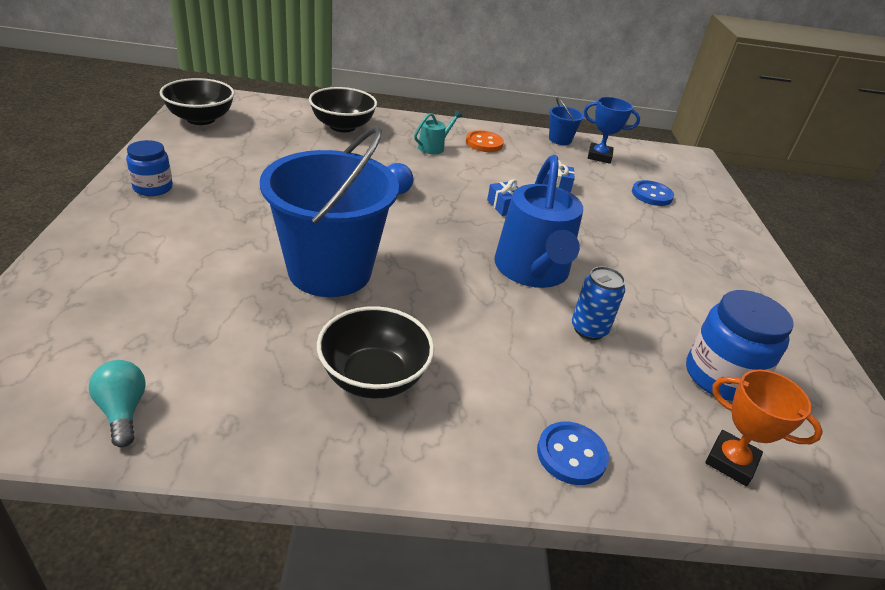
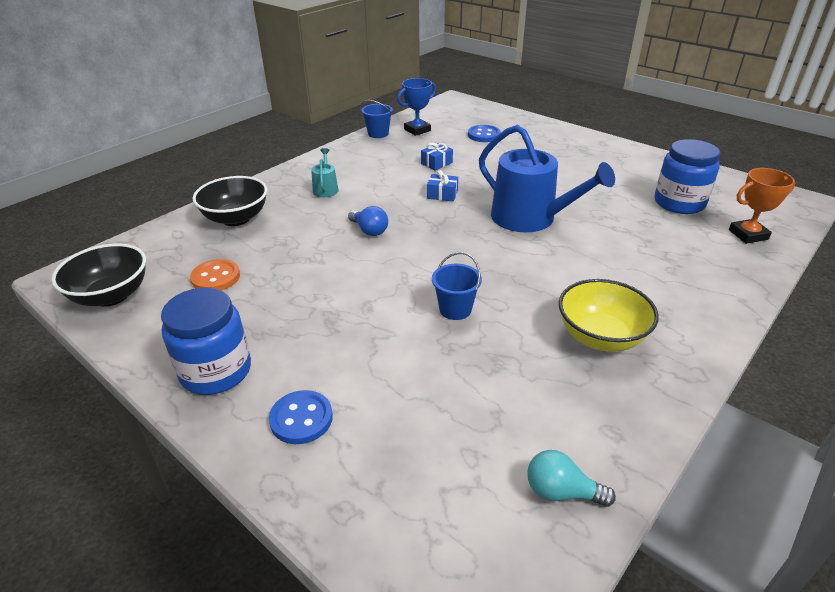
camera: 45 degrees left, 0 degrees up
blue jar [126,140,173,196] -> blue jar [161,288,251,395], size x1.59
blue bucket [260,126,399,297] -> blue bucket [432,252,482,320], size x0.42
black bowl [317,306,434,399] -> yellow bowl [559,279,659,352]
orange button [466,130,504,152] -> orange button moved to [190,259,240,291]
blue button [537,422,609,485] -> blue button moved to [269,390,333,444]
blue can [572,266,625,340] -> none

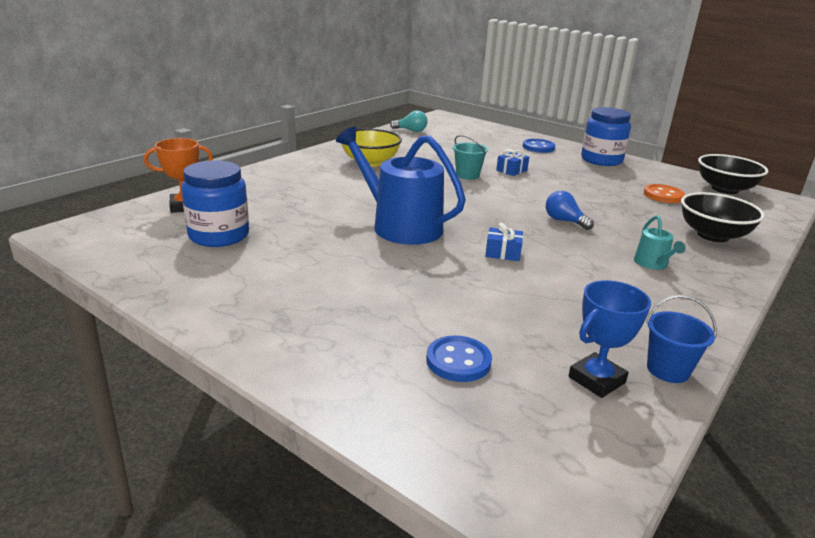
camera: 175 degrees right, 10 degrees down
blue gift [421,142,453,170] -> blue gift moved to [496,149,529,176]
blue bucket [432,252,482,320] -> turquoise bucket [453,135,488,180]

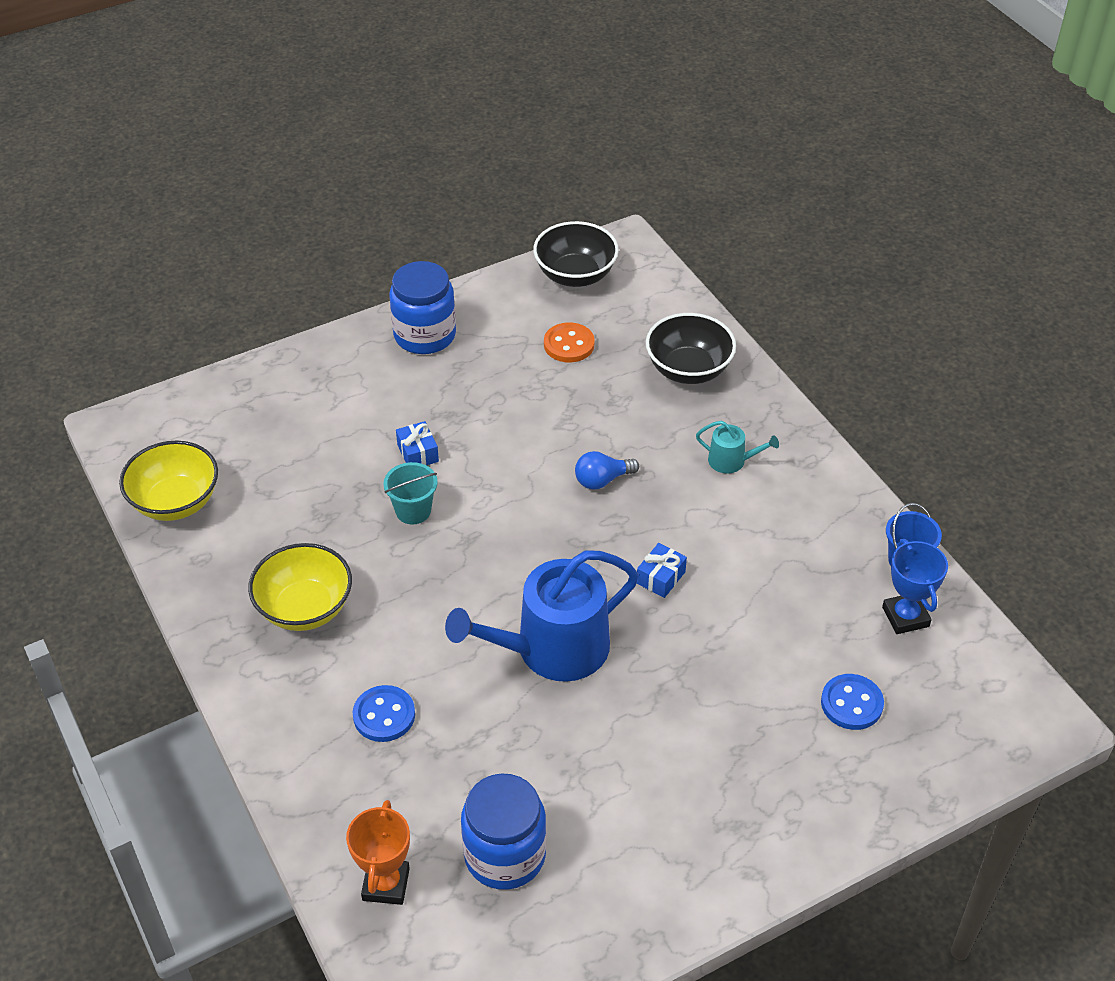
camera: 65 degrees left, 20 degrees up
turquoise light bulb [390,110,428,132] -> yellow bowl [119,441,218,521]
blue button [523,139,555,153] -> blue button moved to [353,685,415,742]

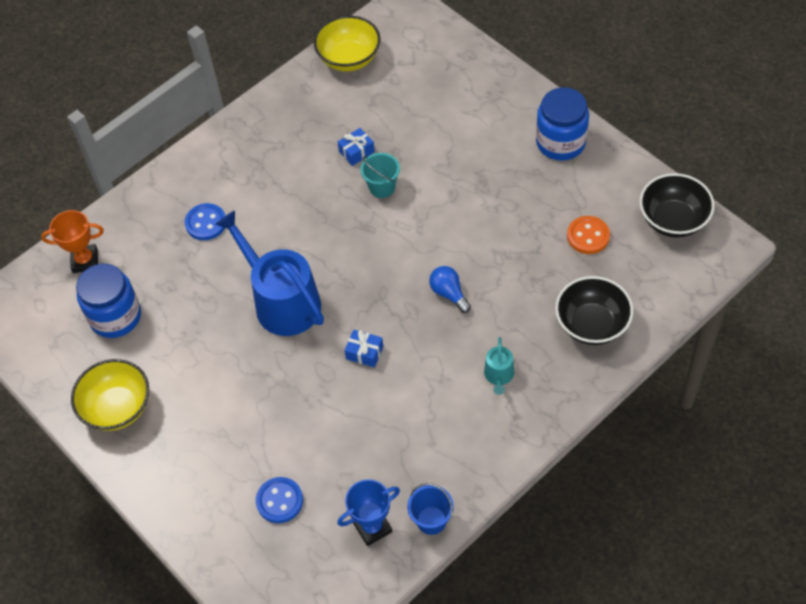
camera: 80 degrees right, 10 degrees up
yellow bowl [248,543,352,631] -> yellow bowl moved to [71,359,149,431]
blue gift [396,421,439,465] -> blue gift moved to [338,128,375,166]

